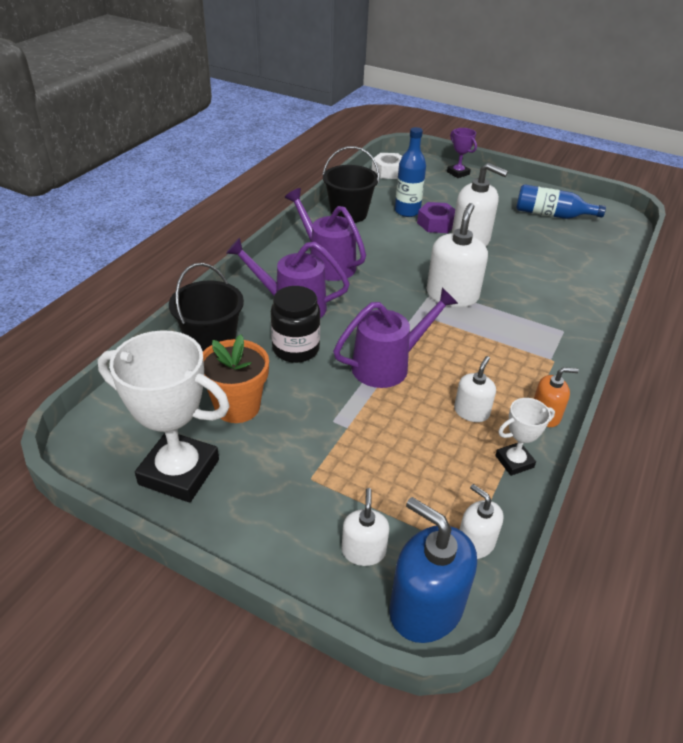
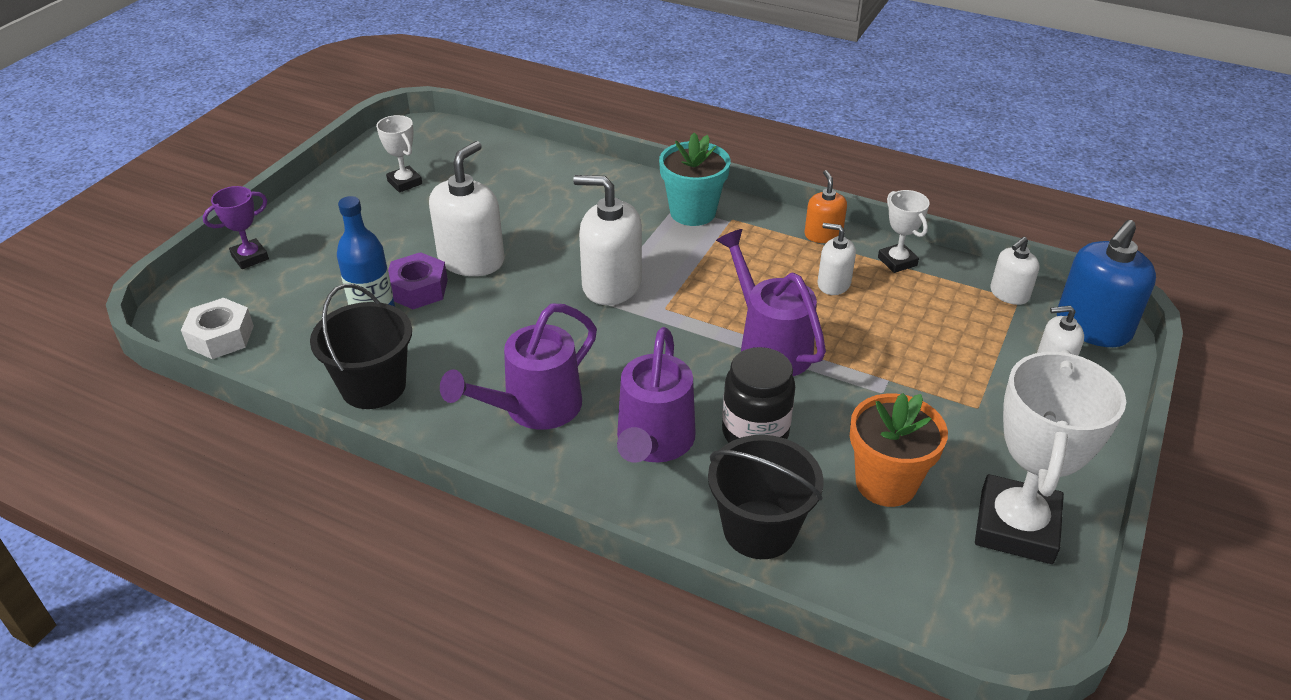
camera: 90 degrees left, 0 degrees up
blue bottle [516,184,606,219] -> white trophy [376,115,422,193]
none -> turquoise flower pot [659,133,731,226]

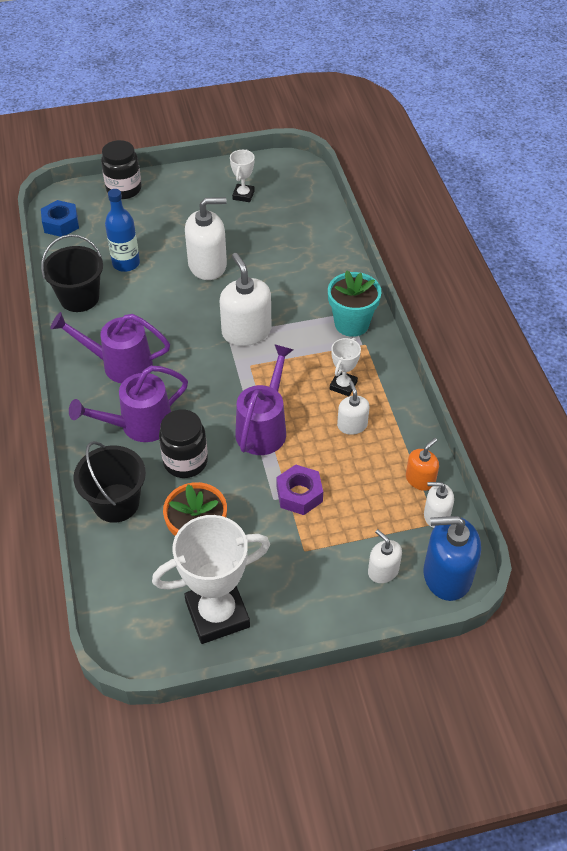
camera: 50 degrees right, 10 degrees up
white nut [181,298,254,359] -> blue nut [41,200,79,237]
purple trophy [203,186,269,269] -> black jar [101,140,142,199]
purple nut [388,252,448,309] -> purple nut moved to [277,464,323,515]
orange soap dispenser [805,170,847,243] -> orange soap dispenser moved to [406,438,439,491]
white trophy [878,190,930,273] -> white trophy moved to [330,338,361,396]

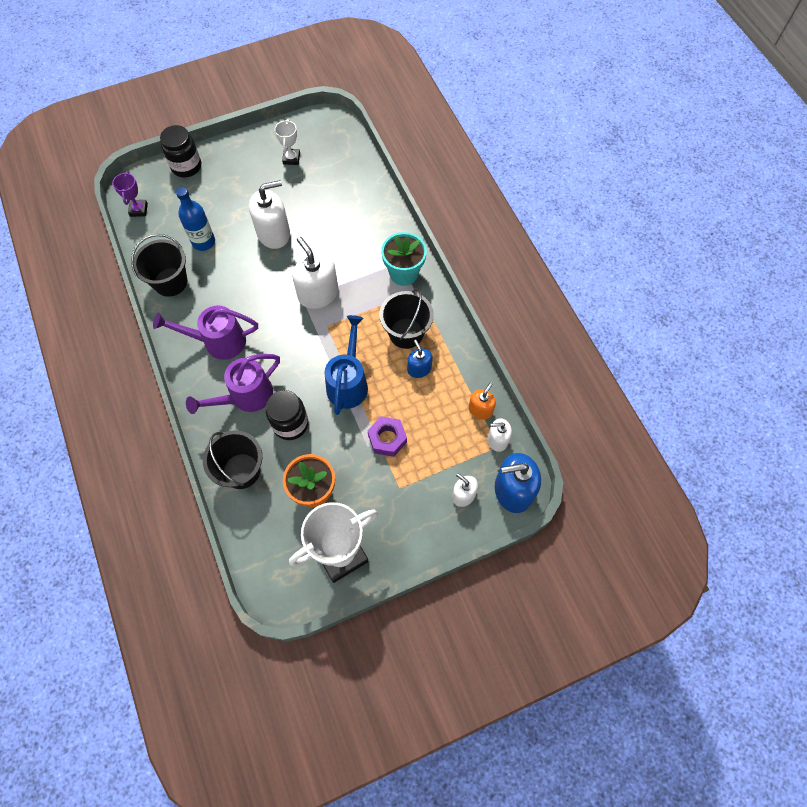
camera: 10 degrees left, 15 degrees up
blue nut [41,200,79,237] -> purple trophy [112,171,148,217]
purple watering can [235,344,293,455] -> blue watering can [325,315,368,415]
white trophy [330,338,361,396] -> black bucket [379,288,434,349]
white soap dispenser [337,381,370,435] -> blue soap dispenser [407,340,432,378]

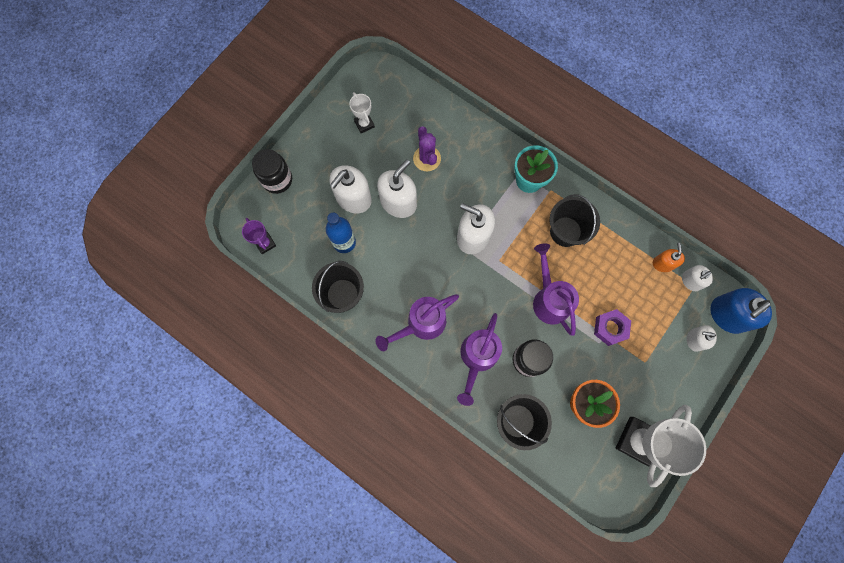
camera: 30 degrees left, 10 degrees up
blue watering can [325,315,368,415] -> purple watering can [533,243,579,336]
blue soap dispenser [407,340,432,378] -> none
none -> white soap dispenser [330,165,372,213]
none -> purple cactus [413,126,441,171]

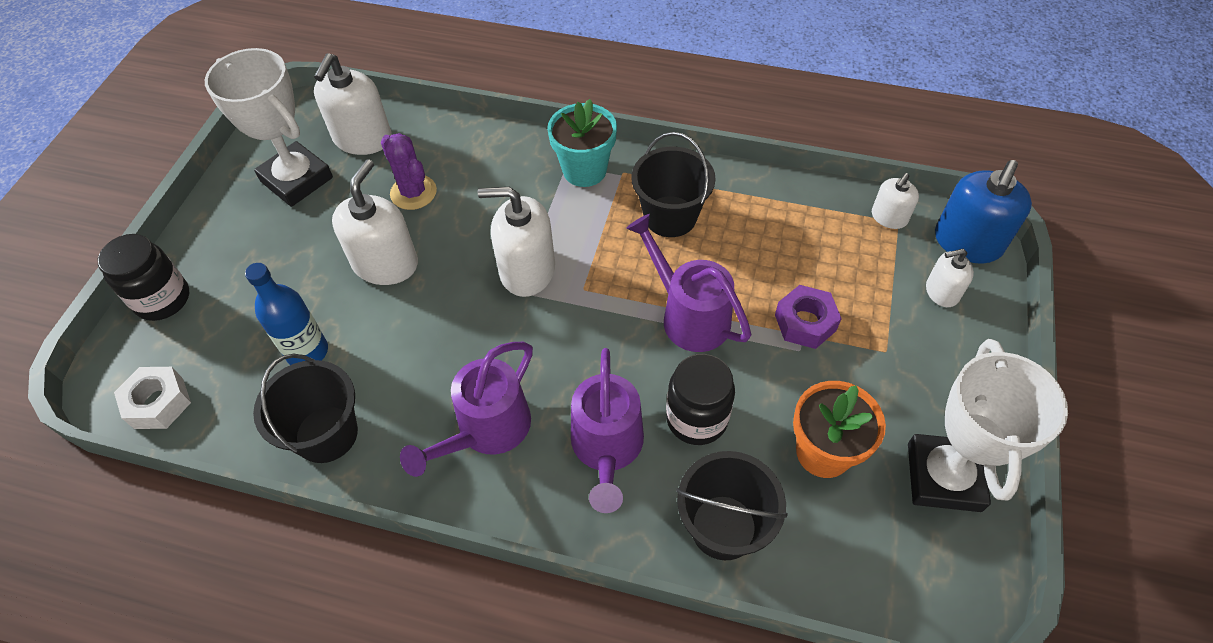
camera: 20 degrees left, 20 degrees down
purple trophy [242,218,276,254] -> white nut [114,367,191,429]
white soap dispenser [330,165,372,213] -> white soap dispenser moved to [314,53,392,155]
white trophy [349,92,375,133] -> white trophy [205,48,333,207], size x2.02
orange soap dispenser [653,243,685,272] -> none

